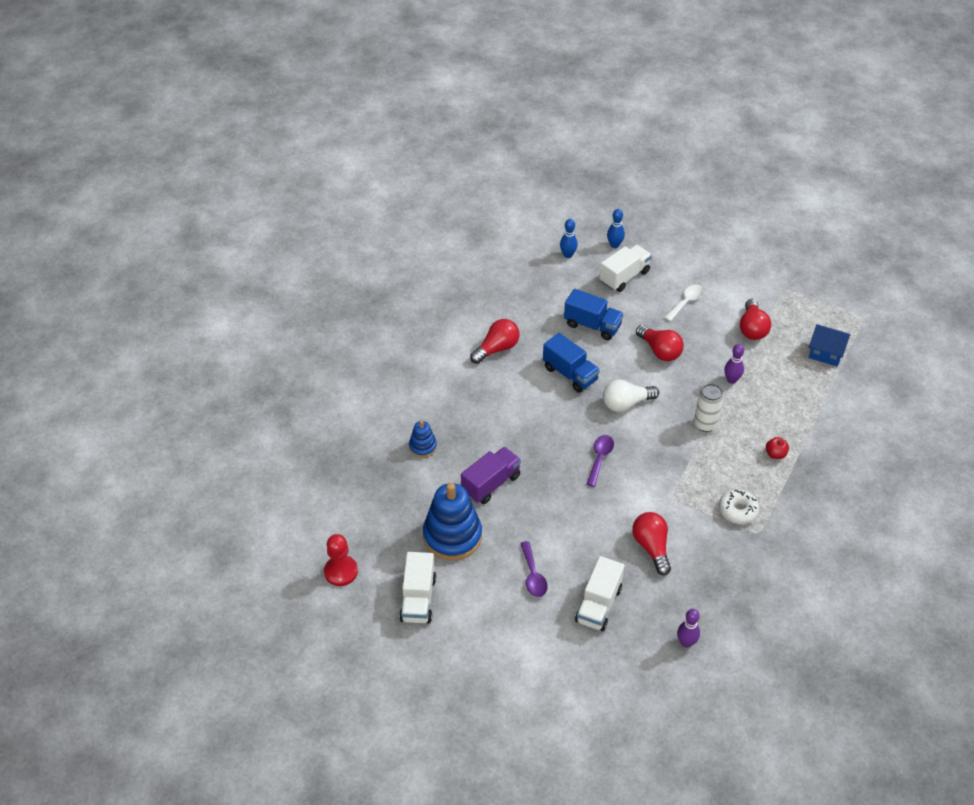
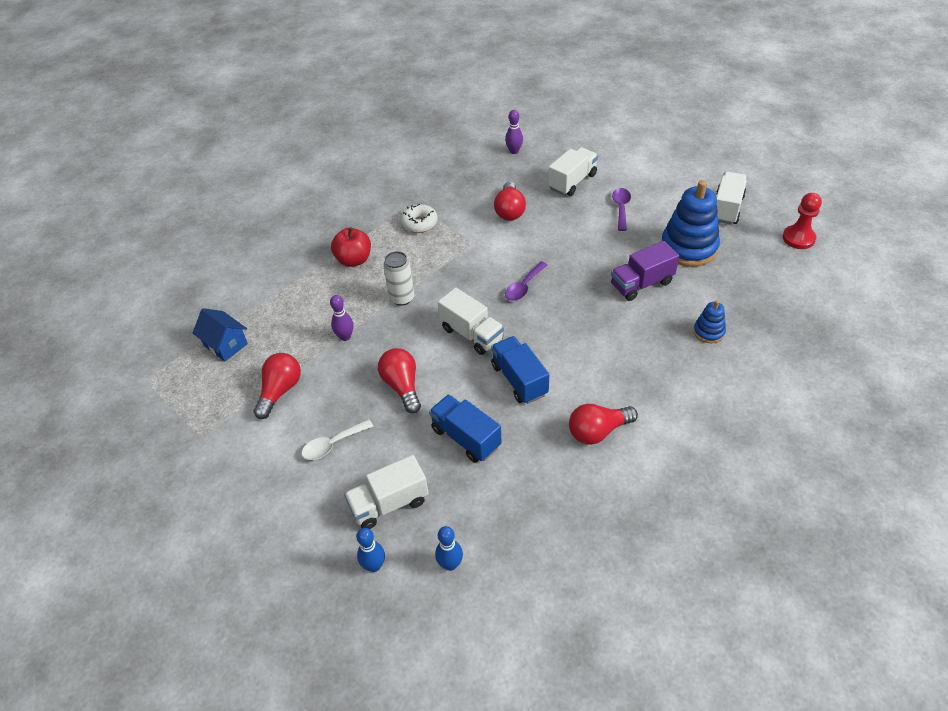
camera: 160 degrees left, 0 degrees up
white light bulb [603,380,659,412] -> white truck [438,288,504,355]
red apple [766,437,789,459] -> red apple [331,227,371,267], size x1.75

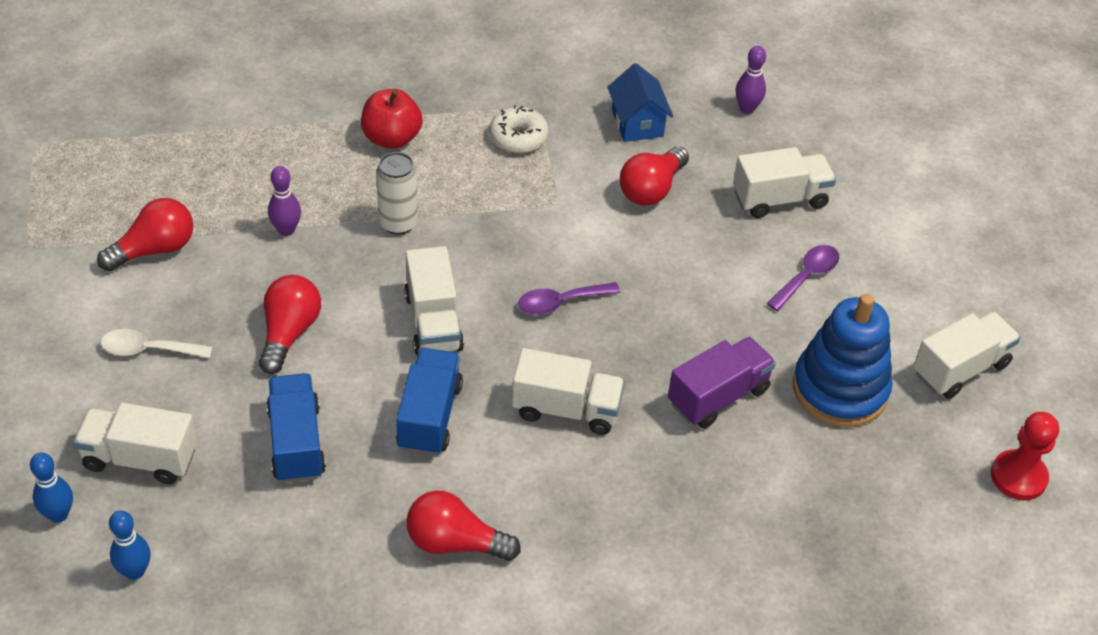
camera: 30 degrees right, 0 degrees up
blue house [193,308,248,361] -> blue house moved to [607,63,673,142]
purple truck [611,241,679,301] -> purple truck turned 135 degrees clockwise [668,337,776,429]
blue stacking toy [693,300,726,343] -> none
none -> white truck [512,348,625,435]

